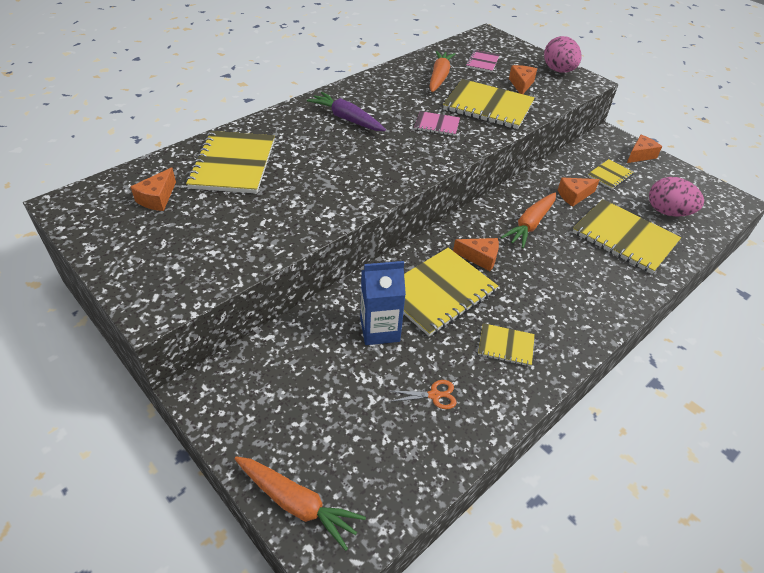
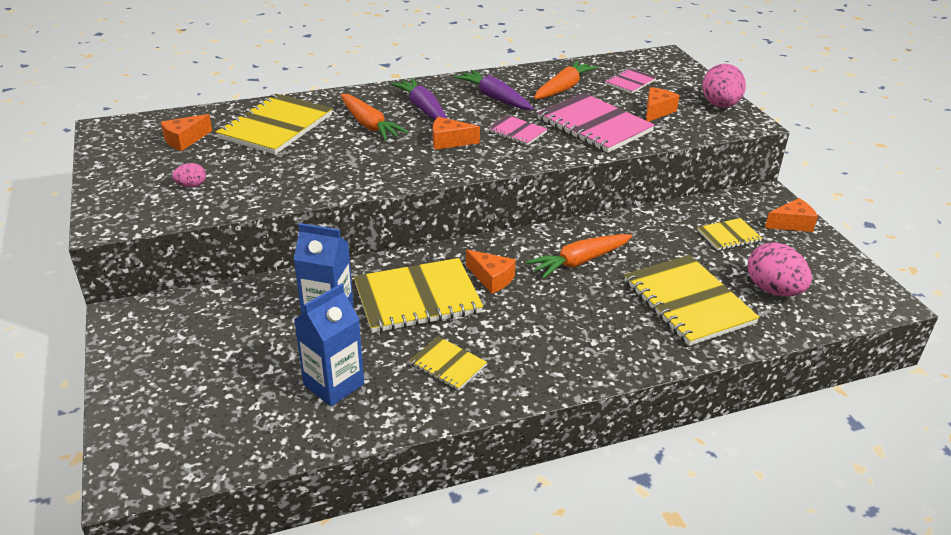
camera: 25 degrees right, 10 degrees down
orange carrot [234,457,366,551] -> orange carrot moved to [341,94,409,141]
orange scissors [389,380,457,409] -> blue carton [294,283,364,406]
yellow notebook [443,79,535,129] -> pink notebook [537,93,655,153]
orange cheese [558,177,600,207] -> orange cheese moved to [433,117,480,150]
none -> pink egg [172,163,206,187]
none -> purple carrot [454,70,533,110]

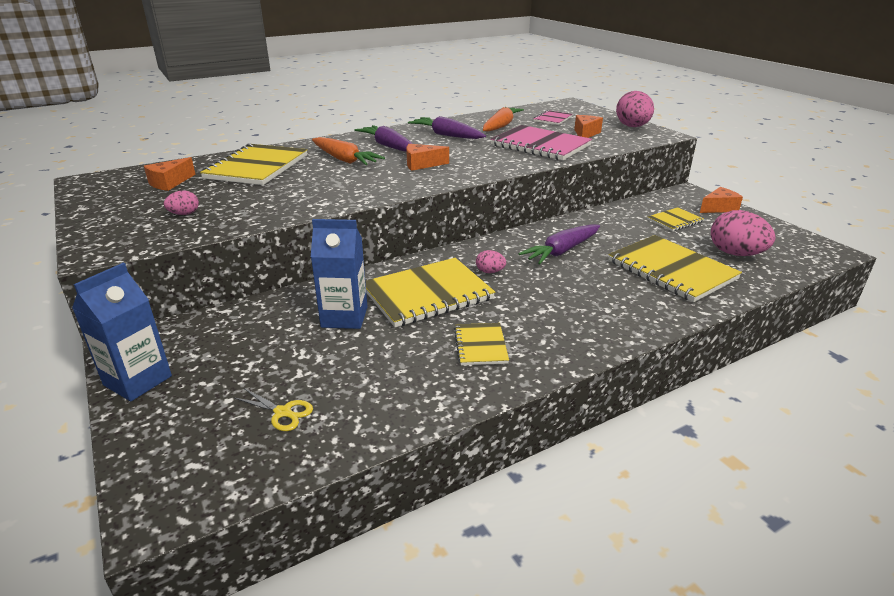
camera: 10 degrees left, 5 degrees down
blue carton [294,283,364,406] -> blue carton moved to [72,263,172,401]
yellow notebook [409,336,487,391] -> yellow notebook turned 60 degrees clockwise [454,323,509,365]
orange cheese [466,250,516,294] -> pink egg [476,250,506,273]
pink notebook [487,115,547,146] -> none
orange carrot [526,234,632,279] -> purple carrot [518,224,600,264]
none -> yellow scissors [233,388,313,431]

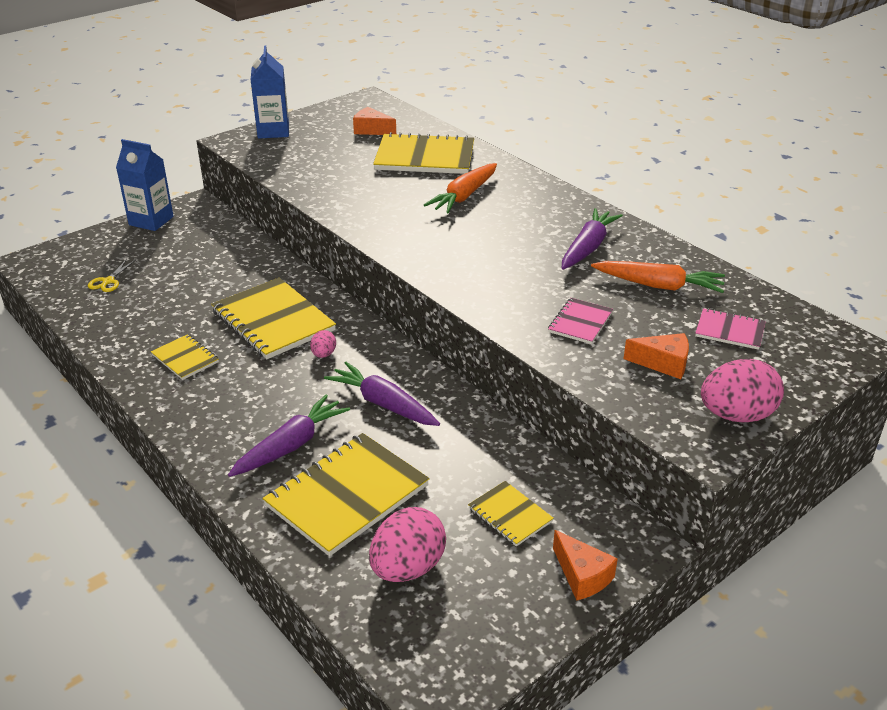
camera: 80 degrees right, 5 degrees up
pink egg [164,190,199,215] -> none
blue carton [311,219,368,329] -> blue carton moved to [251,46,289,139]
purple carrot [354,125,413,152] -> purple carrot moved to [228,395,350,477]
orange cheese [406,144,449,171] -> none
yellow notebook [454,323,509,365] -> yellow notebook turned 60 degrees clockwise [151,334,219,380]
pink notebook [490,125,592,160] -> pink notebook [548,298,613,344], size x0.51

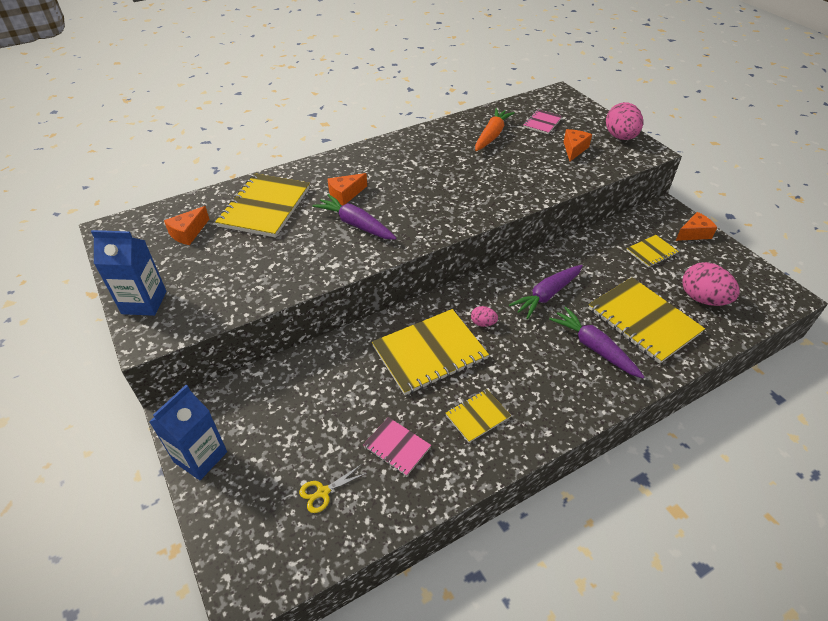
camera: 80 degrees left, 10 degrees up
yellow scissors [88,259,135,292] -> yellow scissors turned 120 degrees clockwise [299,465,367,513]
orange carrot [424,163,497,213] -> orange cheese [327,173,367,205]
pink notebook [548,298,613,344] -> pink notebook moved to [363,417,431,476]
purple carrot [562,208,623,270] -> purple carrot moved to [312,194,397,240]

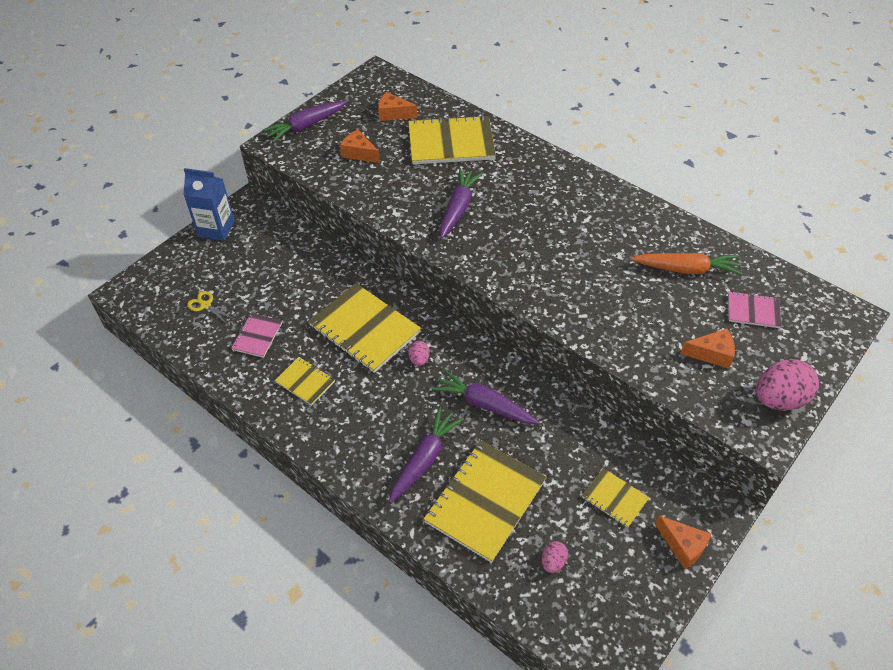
camera: 70 degrees right, 5 degrees up
blue carton [91,230,167,316] -> purple carrot [262,101,347,143]
orange cheese [327,173,367,205] -> orange cheese moved to [340,130,380,163]
pink egg [682,262,740,306] -> pink egg [542,541,568,573], size x0.49

